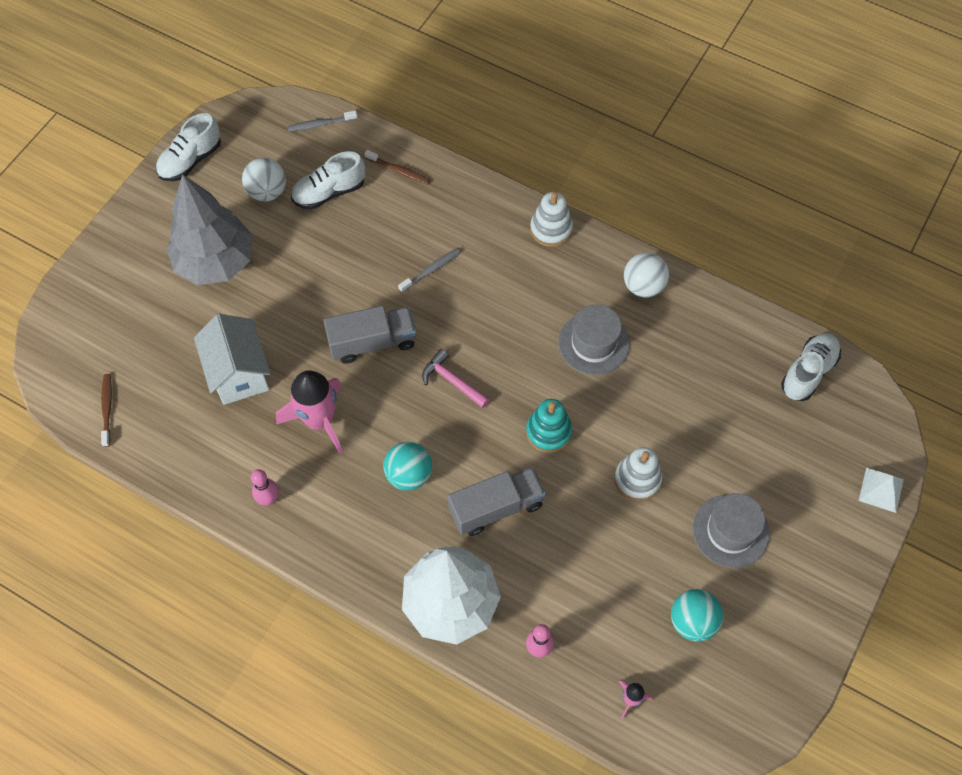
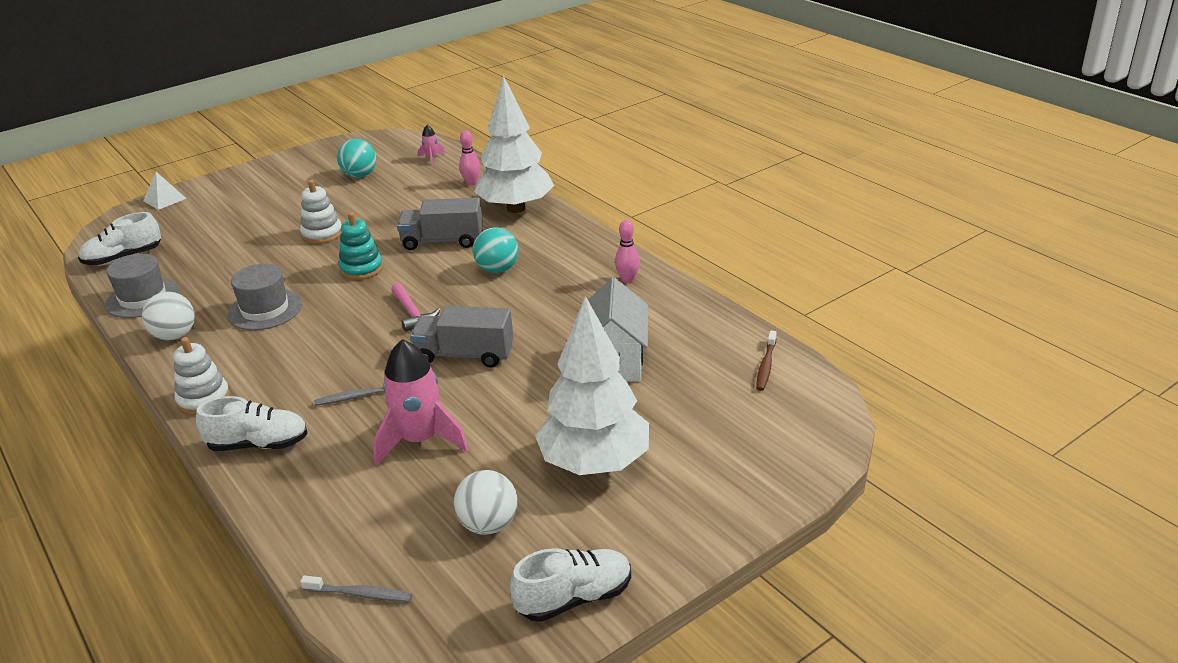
camera: 155 degrees left, 30 degrees down
grey tree [167,174,253,285] -> white tree [535,296,649,475]
pink rocket [276,370,343,454] -> pink rocket moved to [373,339,468,466]
white shoe [291,151,366,209] -> white shoe moved to [196,396,308,451]
brown toothbrush [364,150,430,185] -> none
grey hat [693,493,770,568] -> grey hat moved to [105,254,180,318]

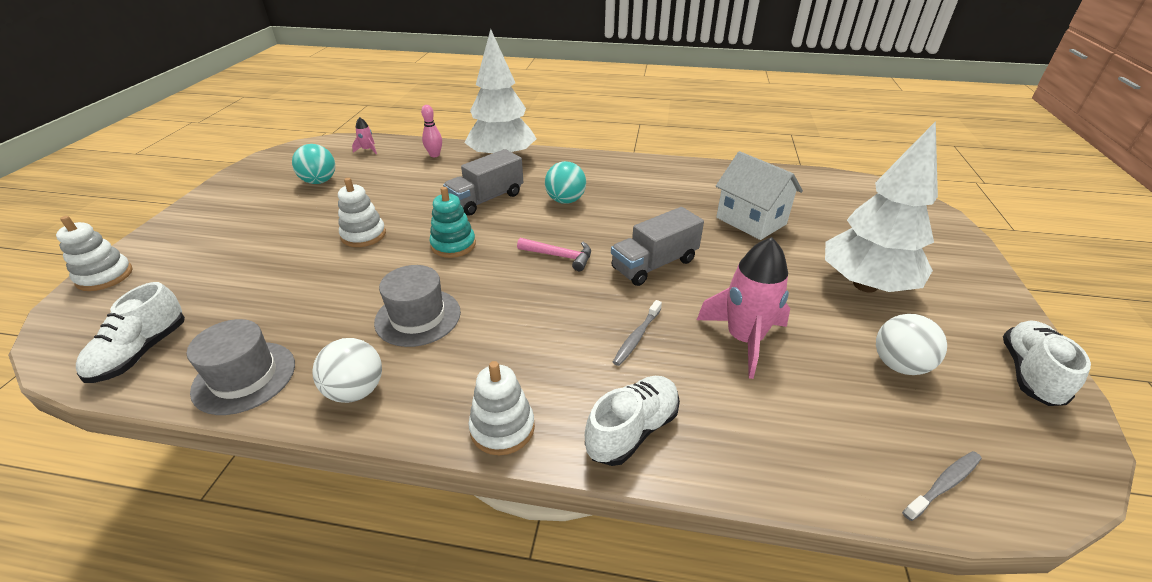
camera: 45 degrees left, 5 degrees up
white pyramid [143,172,187,210] -> white stacking toy [56,216,132,291]
pink bowling pin [615,220,640,283] -> none
brown toothbrush [756,331,777,391] -> none

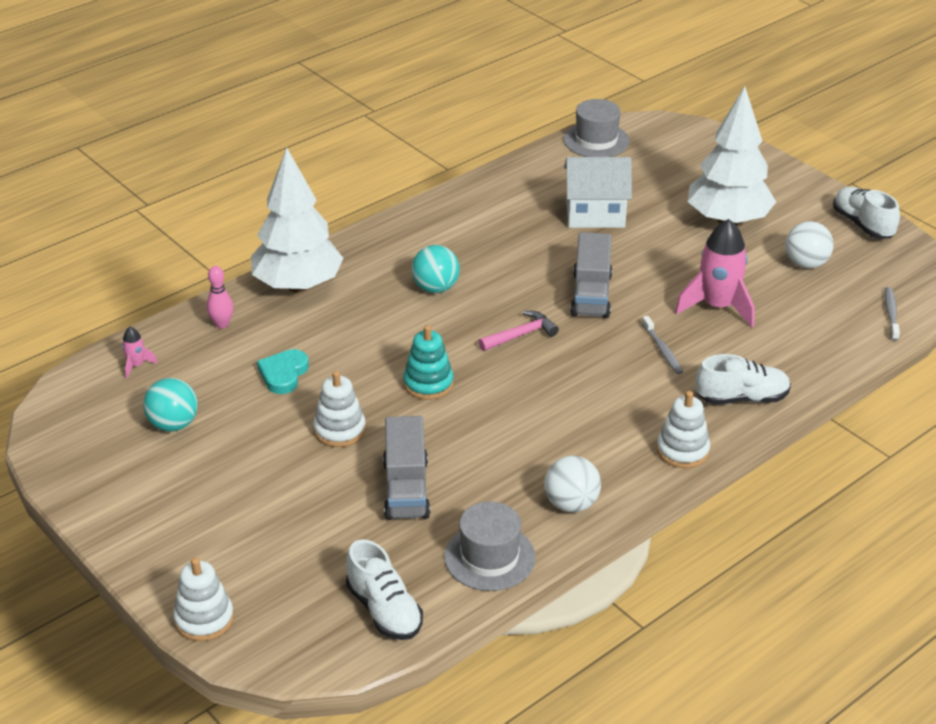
camera: 50 degrees left, 0 degrees up
grey hat [374,265,461,347] -> grey hat moved to [564,99,630,157]
grey truck [443,149,523,216] -> grey truck moved to [383,416,430,520]
white shoe [585,376,680,466] -> white shoe turned 90 degrees clockwise [696,354,791,405]
none -> turquoise heart [257,349,309,394]

